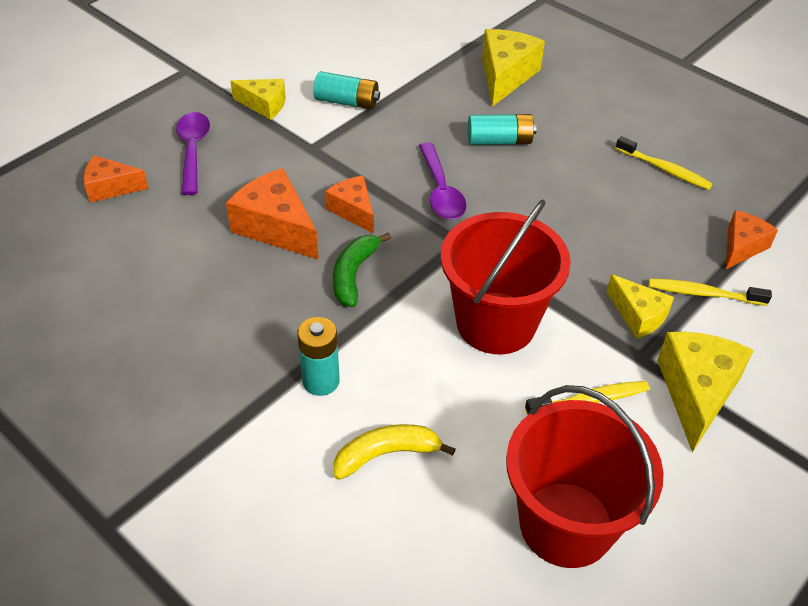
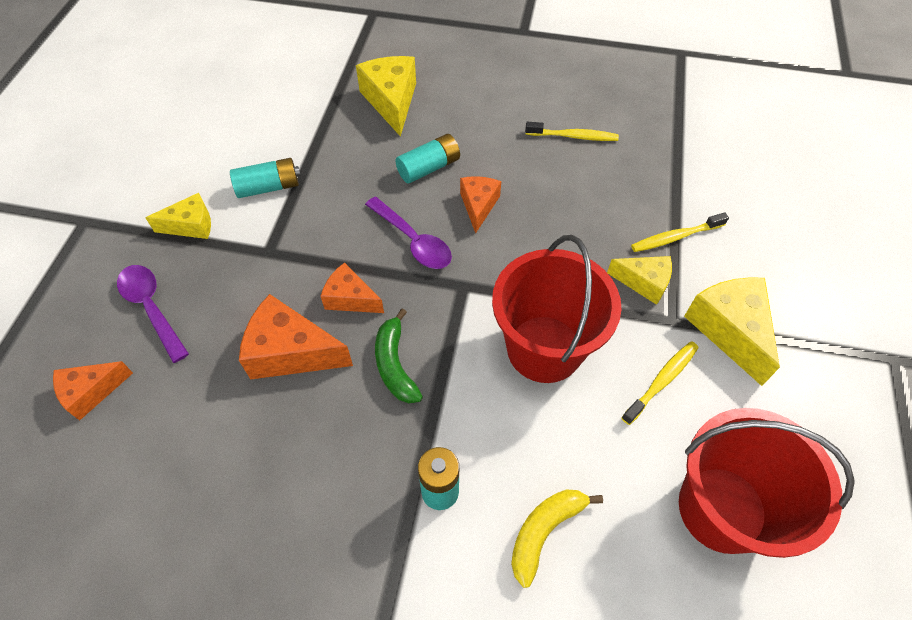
camera: 30 degrees left, 10 degrees up
orange cheese [726,210,778,269] -> orange cheese moved to [460,176,501,234]

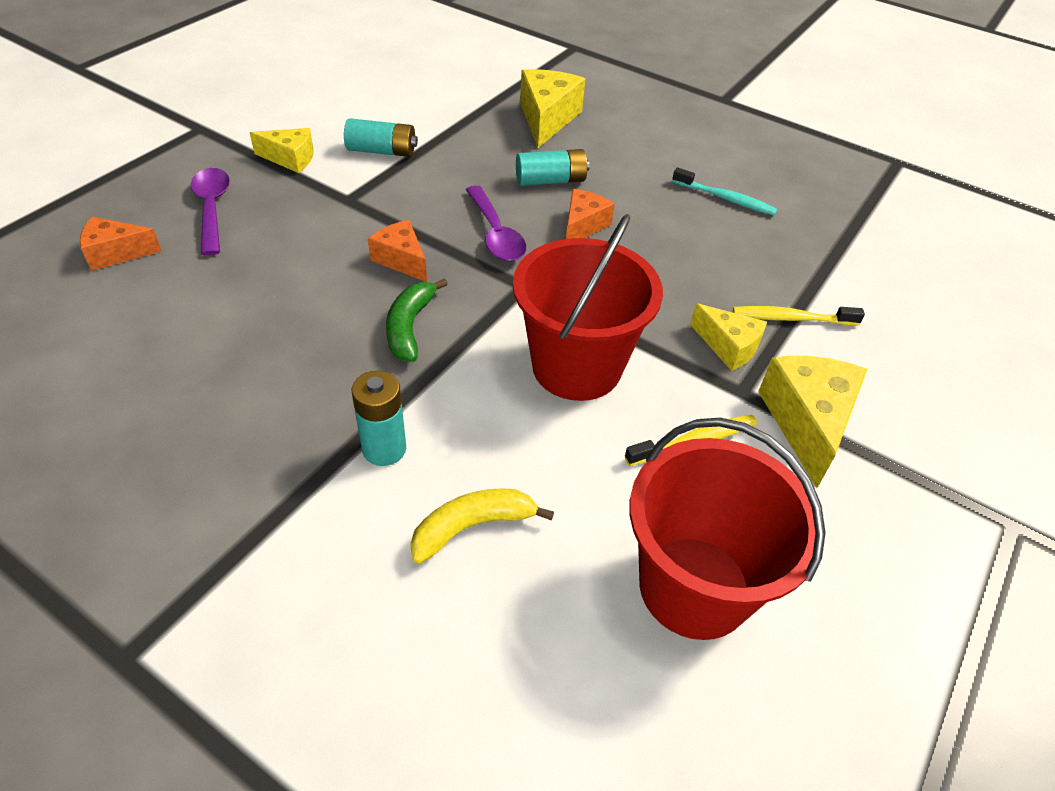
camera: 20 degrees right, 10 degrees down
orange cheese [239,294,353,380] -> none
yellow toothbrush [525,122,619,141] -> turquoise toothbrush [672,167,777,215]

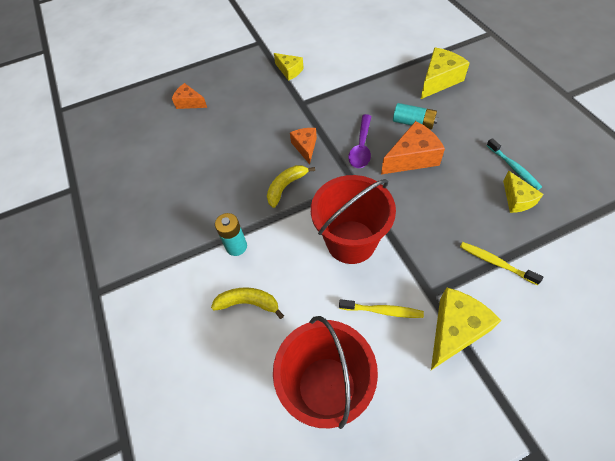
camera: 40 degrees right, 10 degrees up
purple spoon [191,168,230,255] -> none
turquoise battery [344,118,418,157] -> none
green banana [386,278,448,362] -> yellow banana [267,165,315,208]
orange cheese [566,189,615,239] -> orange cheese [381,121,445,174], size x1.61
yellow cheese [690,303,767,371] -> yellow cheese moved to [503,171,544,213]

